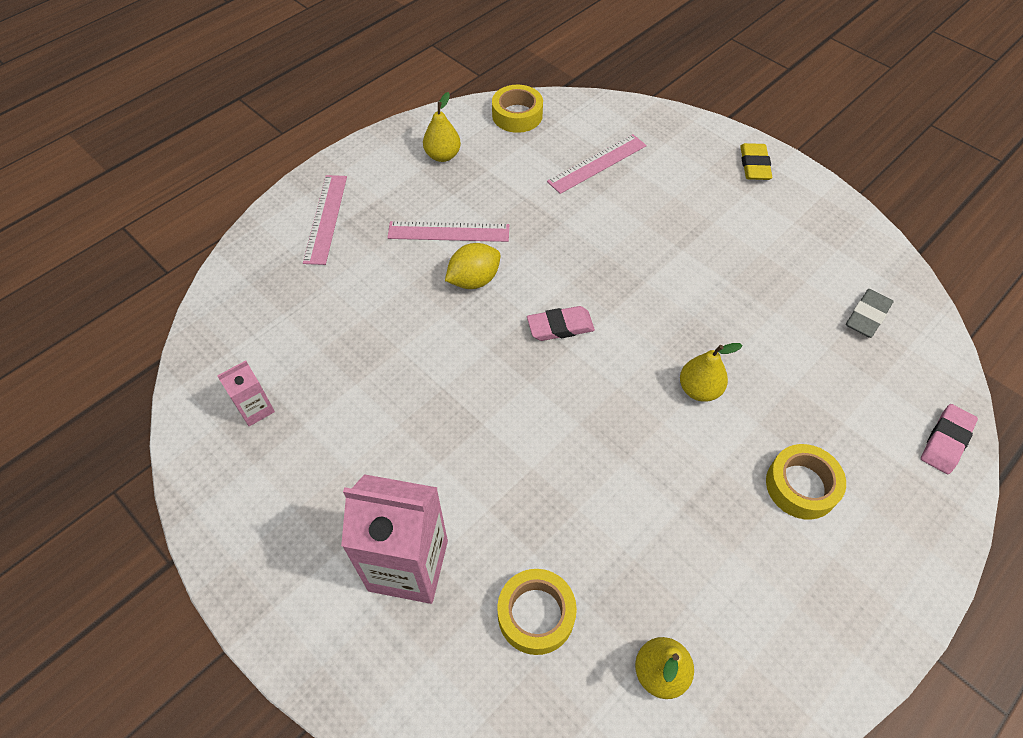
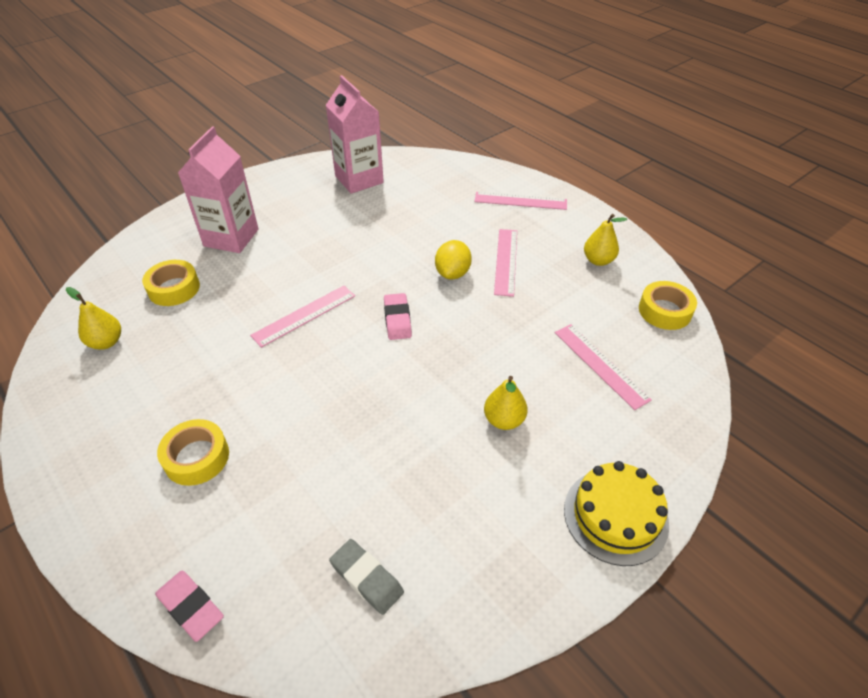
camera: 95 degrees right, 10 degrees down
pink carton [217,360,275,426] -> pink carton [325,75,384,194], size x2.05
yellow lemon [445,243,501,289] -> yellow lemon turned 45 degrees clockwise [435,240,472,280]
yellow pear [680,343,742,402] -> yellow pear moved to [484,376,528,430]
yellow eraser [740,143,772,180] -> yellow cake [564,461,669,566]
none -> pink ruler [250,286,355,348]

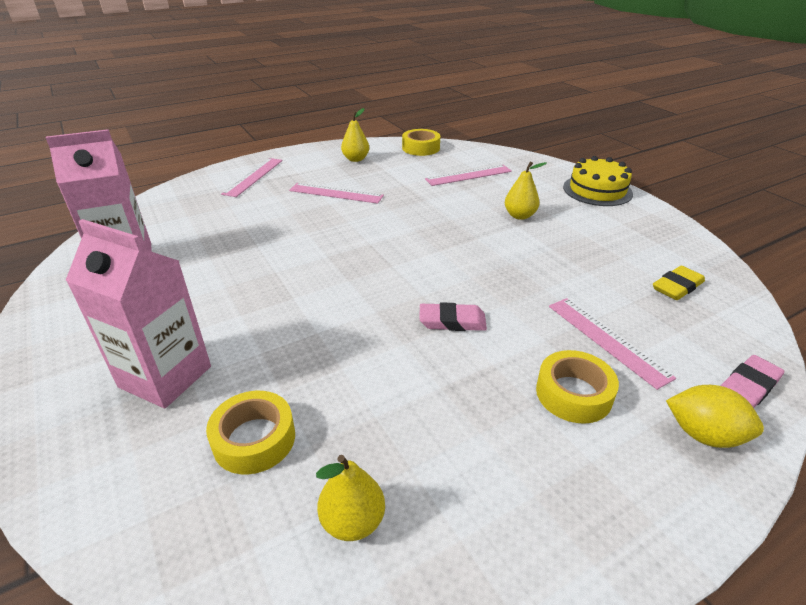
camera: 80 degrees left, 10 degrees down
pink ruler [250,286,355,348] -> pink ruler moved to [549,298,676,390]
grey eraser [329,539,404,615] -> yellow eraser [653,265,705,300]
pink eraser [384,293,412,340] -> pink eraser moved to [419,303,487,331]
yellow lemon [435,240,472,280] -> yellow lemon moved to [666,385,764,448]

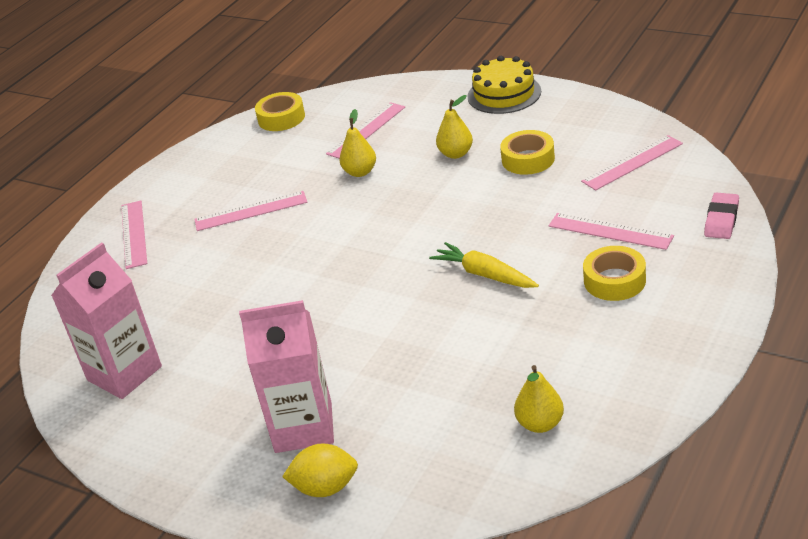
camera: 25 degrees left, 0 degrees up
yellow tape [206,391,295,474] -> yellow tape moved to [500,130,555,175]
yellow pear [341,108,369,162] -> yellow pear moved to [340,109,376,177]
pink eraser [419,303,487,331] -> yellow carrot [429,242,539,288]
yellow eraser [653,265,705,300] -> pink ruler [581,135,683,191]
yellow lemon [666,385,764,448] -> yellow lemon moved to [282,443,358,497]

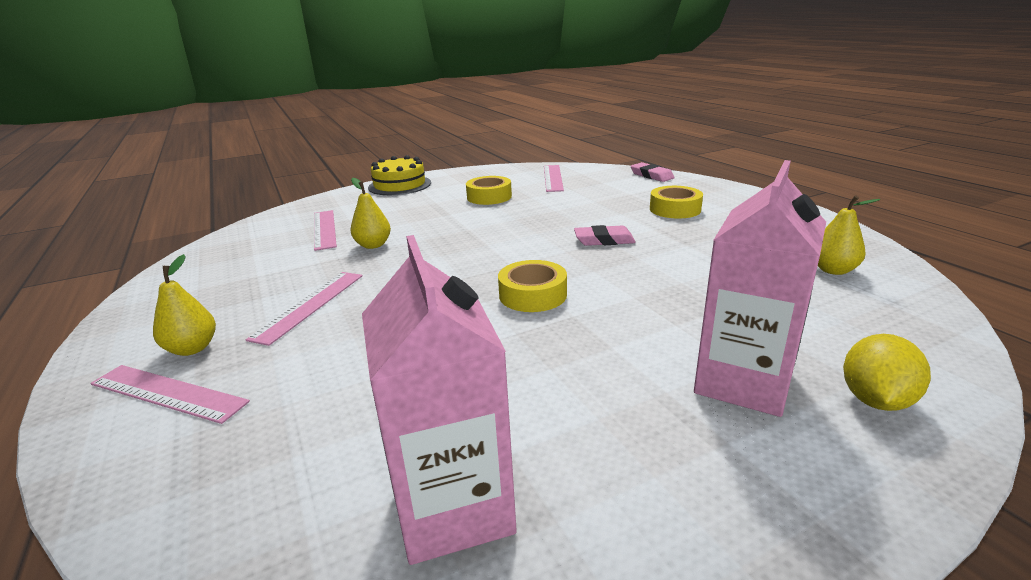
camera: 60 degrees left, 10 degrees down
yellow tape [255,92,305,131] -> yellow tape moved to [498,260,567,312]
yellow carrot [429,242,539,288] -> pink eraser [574,225,636,246]
yellow pear [436,95,473,159] -> yellow pear moved to [153,254,216,356]
pink ruler [549,213,674,250] -> none

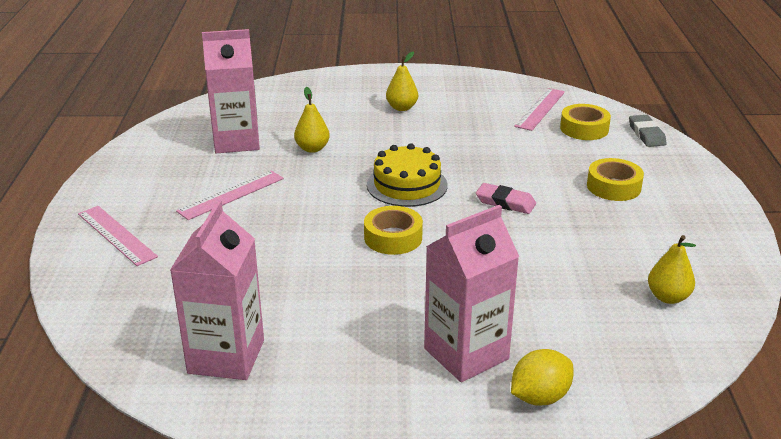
camera: 25 degrees right, 5 degrees up
yellow pear [153,254,216,356] -> yellow pear moved to [386,51,418,111]
pink ruler [314,210,337,251] -> none
yellow cake [368,155,431,195] -> yellow cake moved to [367,143,448,207]
yellow tape [466,176,512,205] -> yellow tape moved to [560,104,611,140]
pink eraser [631,162,675,182] -> grey eraser [629,115,666,147]
none -> pink carton [202,29,260,153]

